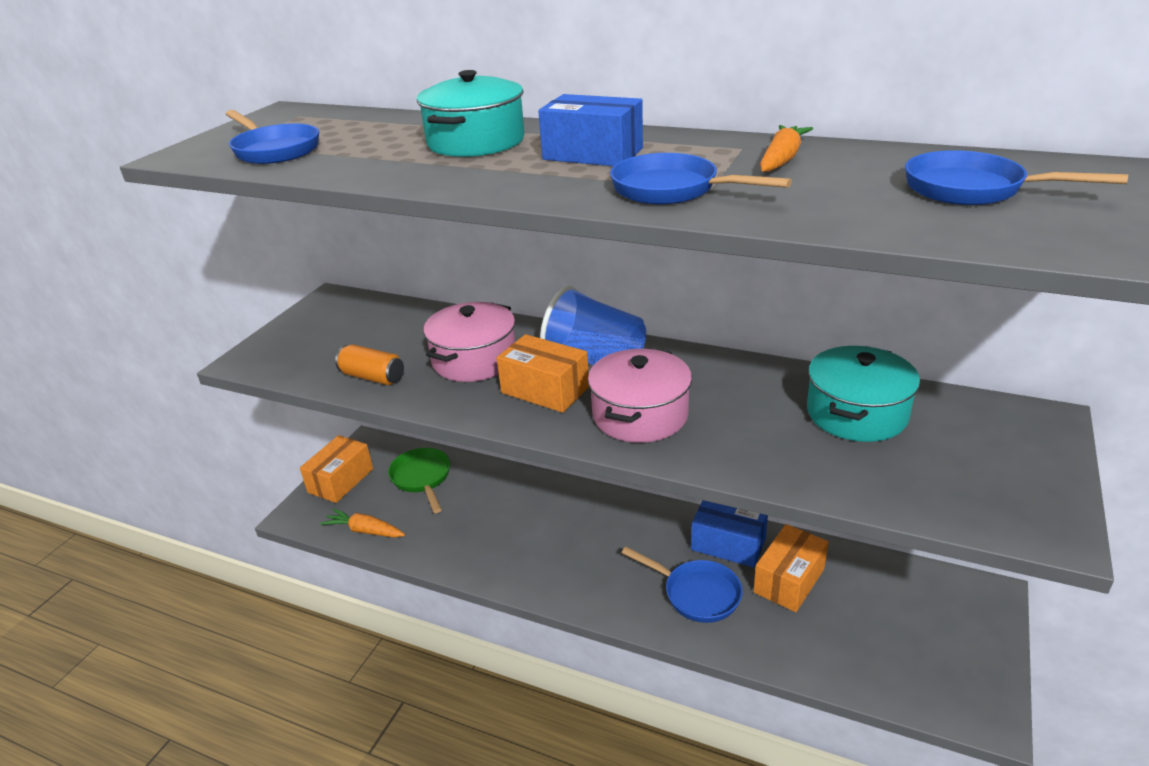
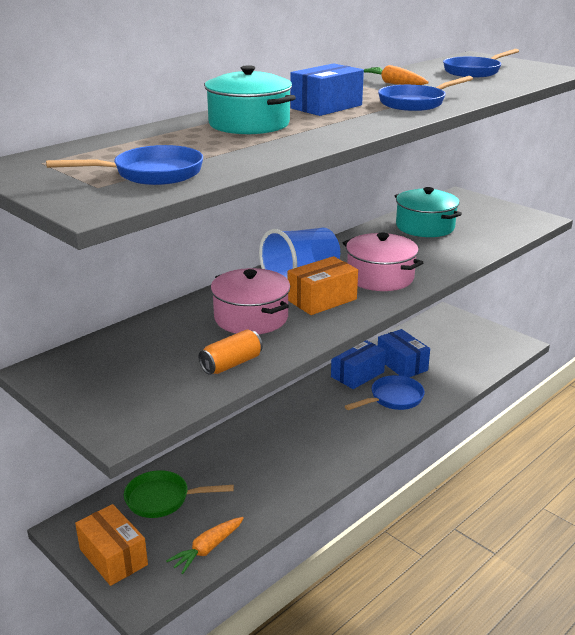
camera: 70 degrees left, 5 degrees down
orange box [753,524,829,612] -> blue box [378,329,430,377]

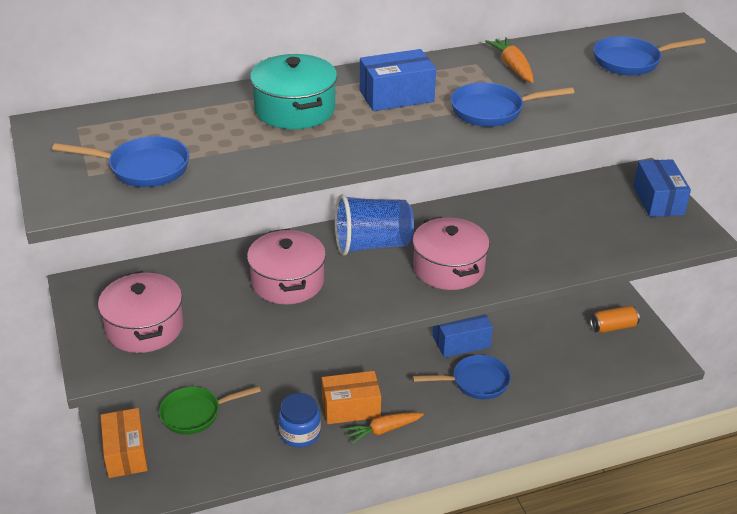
camera: 25 degrees right, 10 degrees up
green pan [124,470,234,518] -> green pan turned 45 degrees counterclockwise [159,386,261,435]
orange carrot [166,517,244,574] -> orange carrot moved to [344,412,424,444]
orange can [199,329,263,375] -> orange can moved to [590,306,640,333]
orange box [288,256,358,315] -> orange box moved to [322,371,381,424]
blue box [378,329,430,377] -> blue box moved to [633,159,691,217]
turquoise pot [395,187,462,237] -> none
none -> pink pot [98,271,183,353]
none -> blue jar [278,393,321,447]

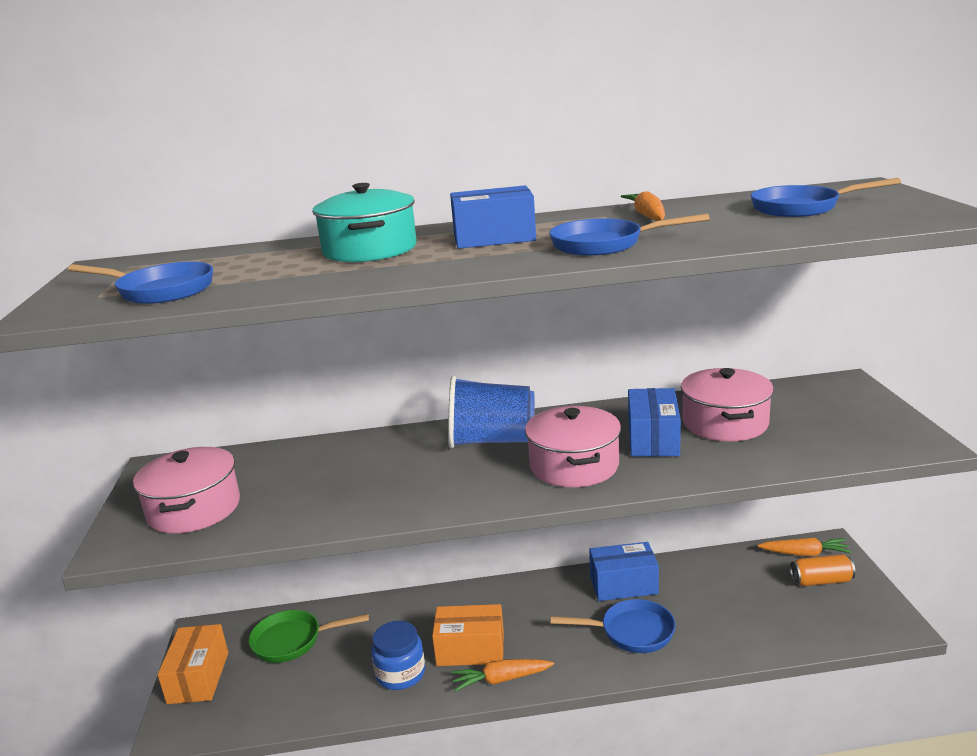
camera: 15 degrees right, 15 degrees down
pink pot [247,229,326,304] -> pink pot moved to [681,368,774,441]
blue box [633,159,691,217] -> blue box moved to [628,388,681,457]
none -> orange carrot [758,538,852,556]

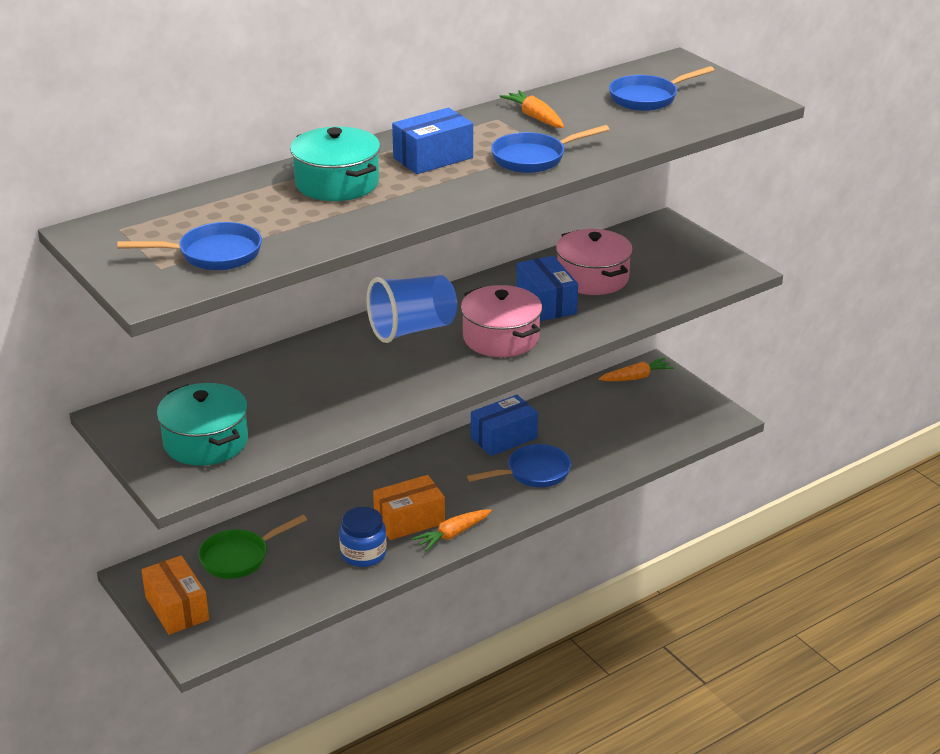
camera: 30 degrees left, 10 degrees up
pink pot [133,447,240,534] -> turquoise pot [157,383,248,466]
orange can [790,554,856,586] -> none

